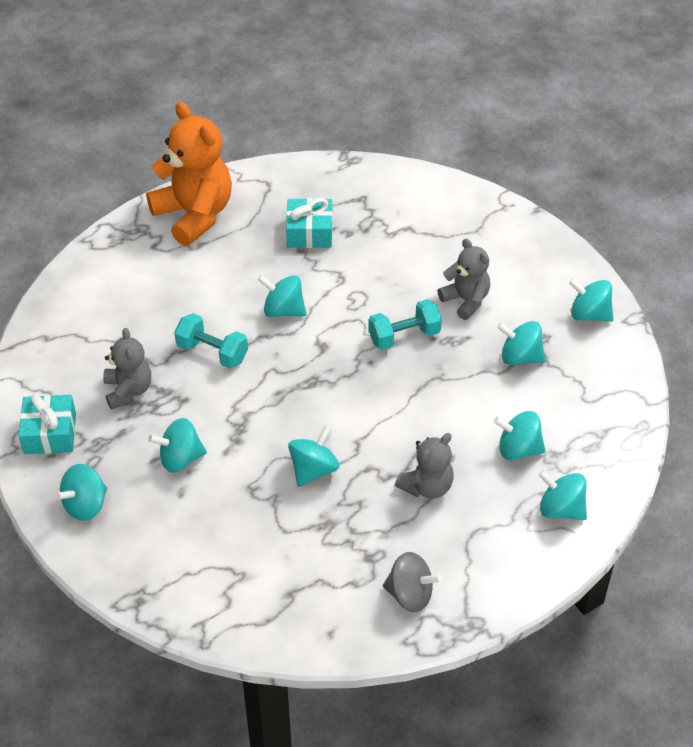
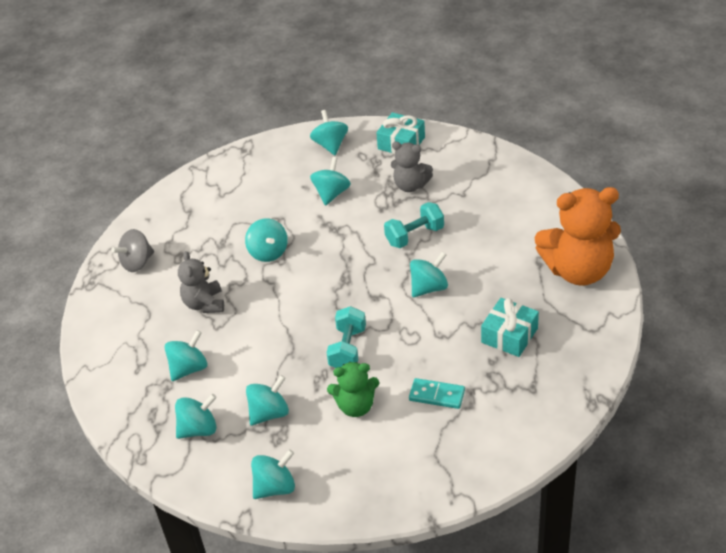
camera: 125 degrees right, 5 degrees down
grey teddy bear [438,238,490,320] -> green teddy bear [327,362,379,417]
turquoise spinning top [538,470,587,520] -> turquoise spinning top moved to [175,394,217,439]
none -> turquoise domino [409,378,465,409]

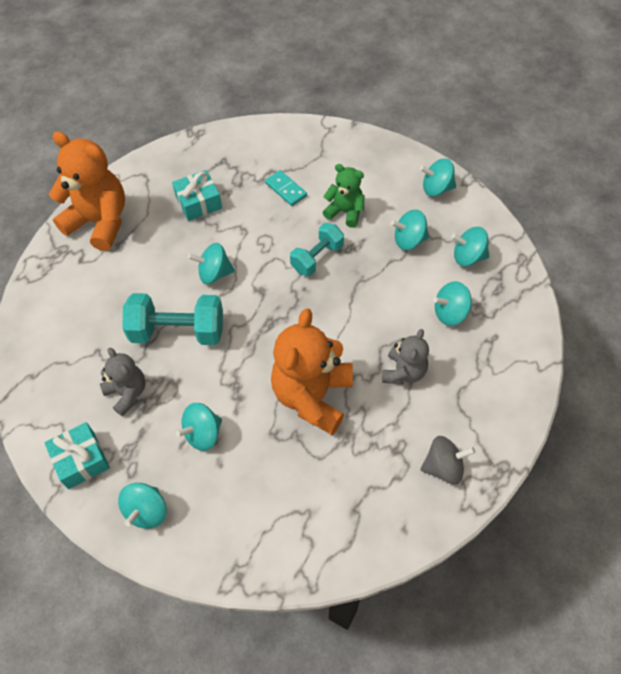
camera: 150 degrees left, 15 degrees up
turquoise spinning top [245,218,288,262] -> orange teddy bear [271,308,353,435]
turquoise dumbbell [384,202,444,248] -> turquoise dumbbell [122,293,223,345], size x1.55

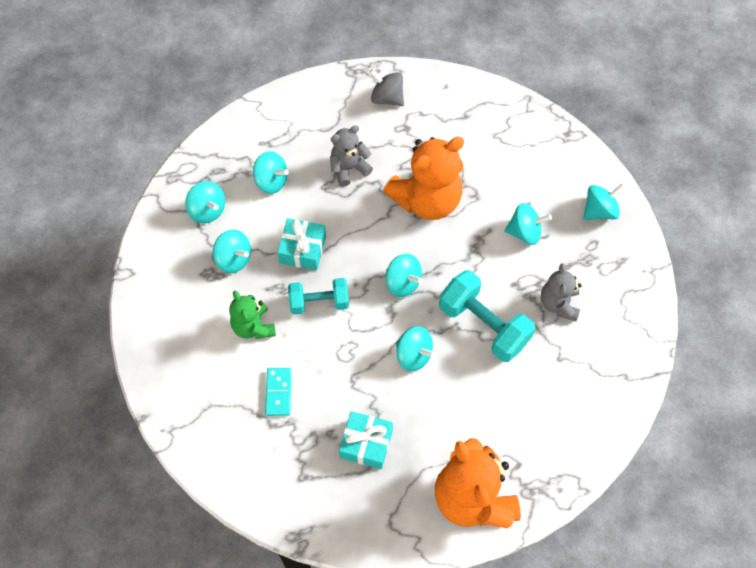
camera: 140 degrees left, 5 degrees up
turquoise gift [45,422,110,489] -> turquoise gift moved to [278,218,326,270]
turquoise spinning top [420,158,456,197] -> turquoise spinning top moved to [386,254,423,297]

